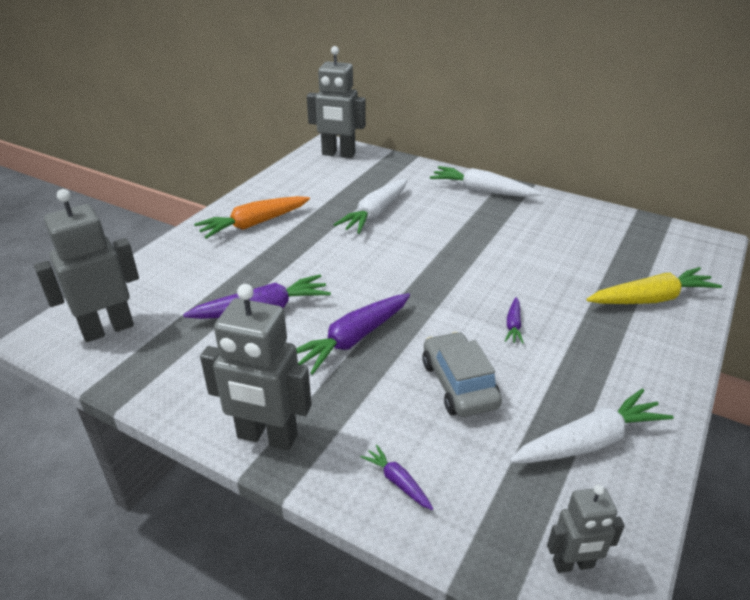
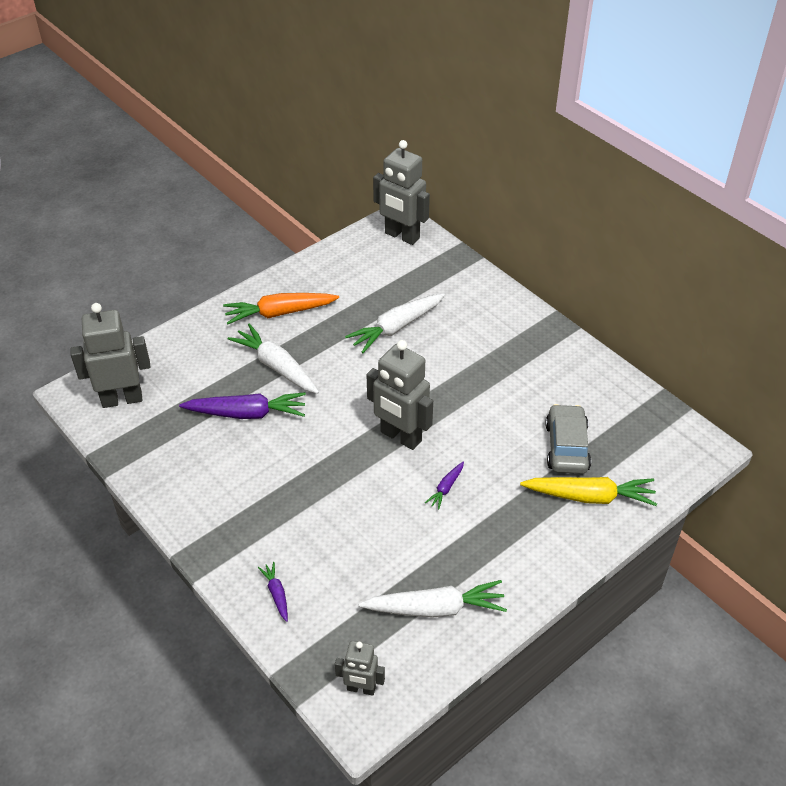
camera: 20 degrees right, 10 degrees up
grey robot [200,284,311,450] -> grey robot moved to [367,340,433,450]
purple carrot [296,293,410,375] -> none
grey car [422,332,502,417] -> grey car moved to [545,404,591,474]
white carrot [430,166,541,197] -> white carrot moved to [227,323,319,394]

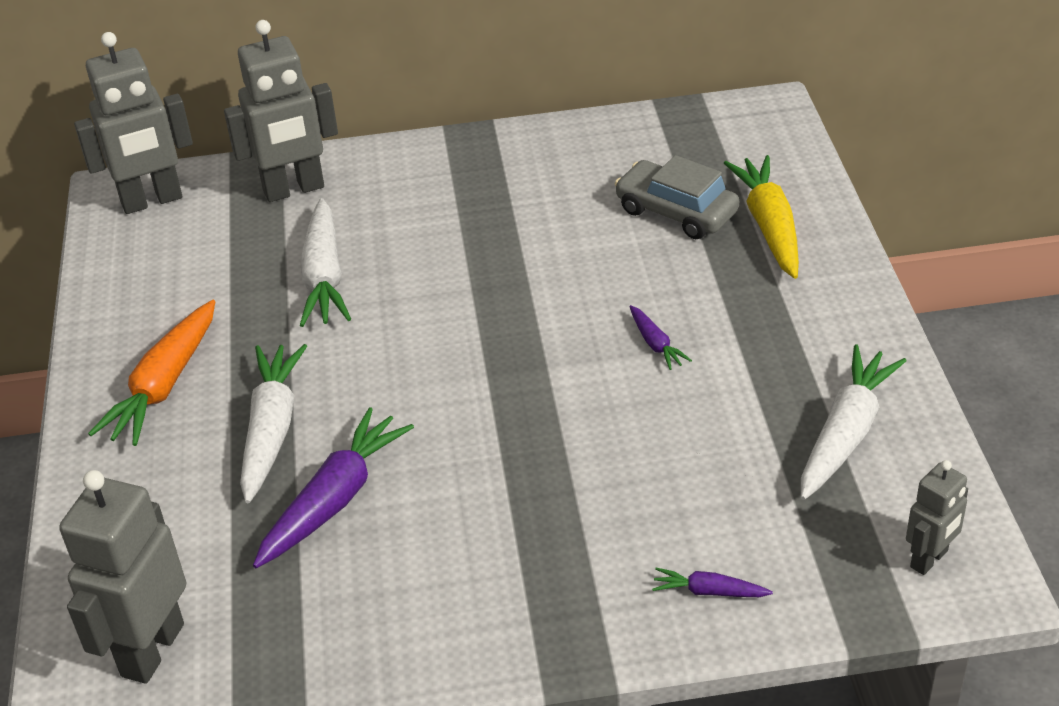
camera: 55 degrees left, 5 degrees down
white carrot [227,323,319,394] -> white carrot turned 105 degrees clockwise [240,344,307,503]
grey robot [367,340,433,450] -> grey robot moved to [224,20,338,202]
yellow carrot [520,477,657,506] -> yellow carrot turned 45 degrees counterclockwise [724,155,799,279]

